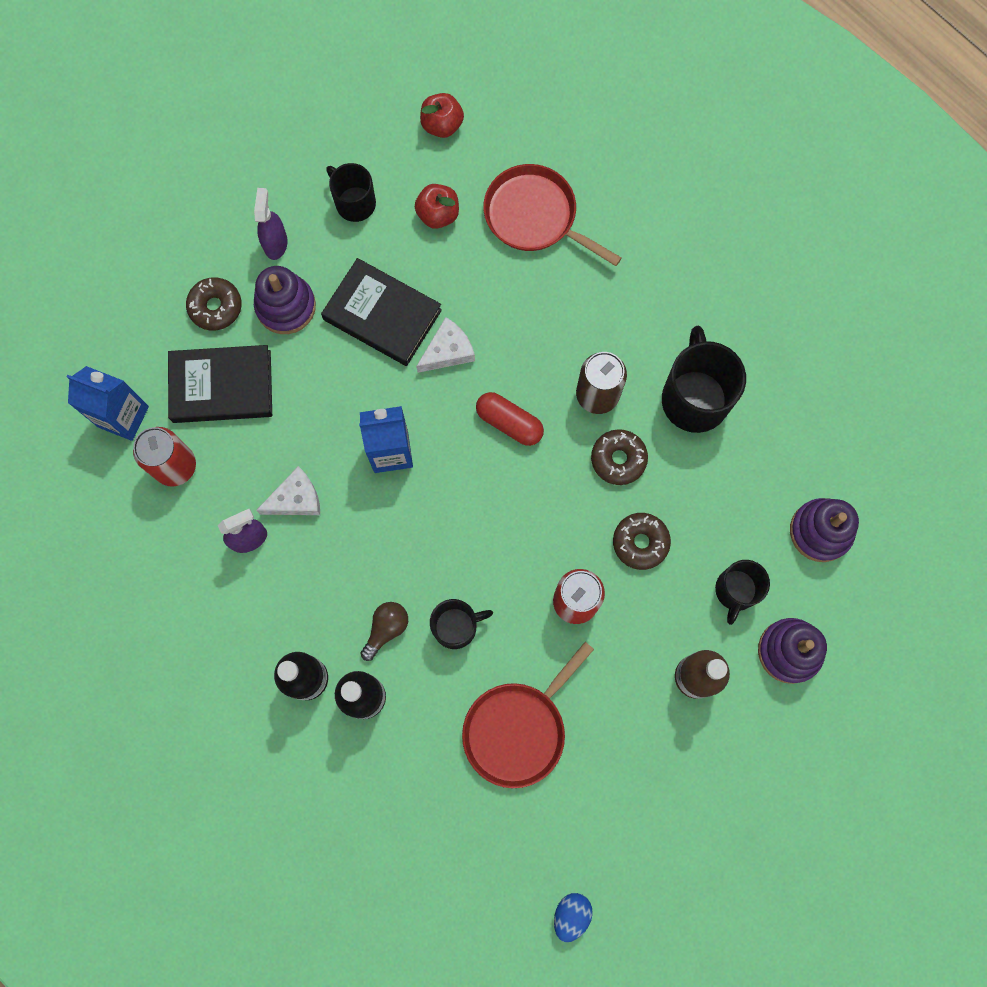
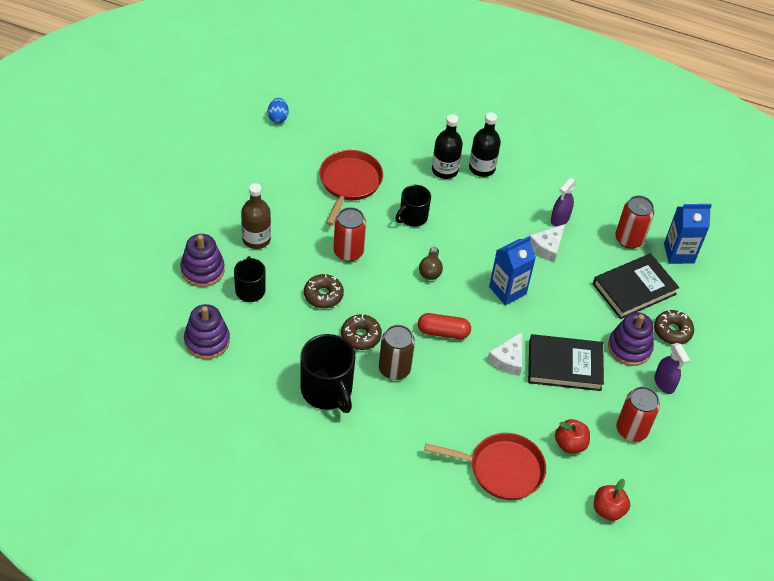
camera: 150 degrees right, 25 degrees down
black mug [326,163,376,222] -> red can [616,386,660,442]
brown light bulb [360,602,408,661] -> brown light bulb moved to [419,247,443,280]

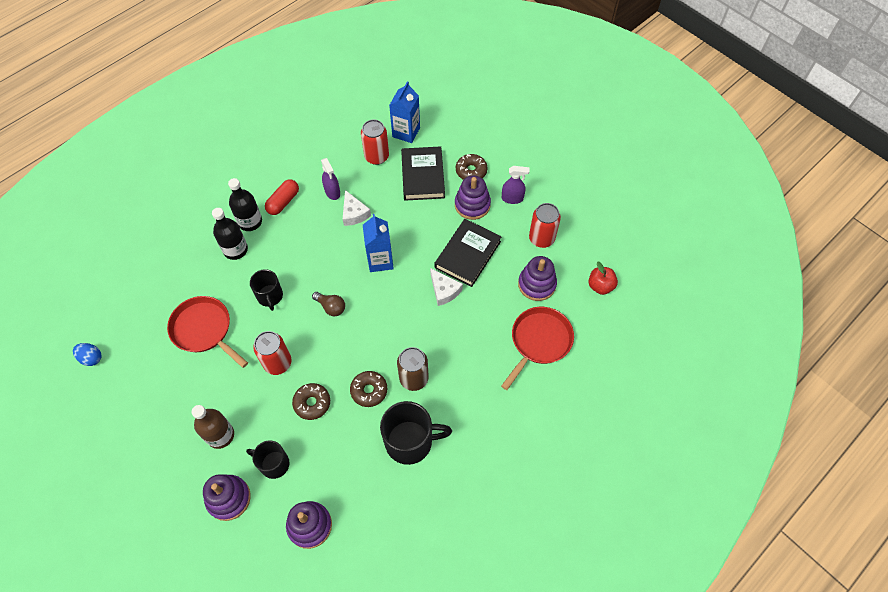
camera: 60 degrees left, 10 degrees up
red capsule [418,313,471,339] -> red capsule moved to [265,179,299,215]
red apple [555,419,590,454] -> purple stacking toy [518,256,557,301]

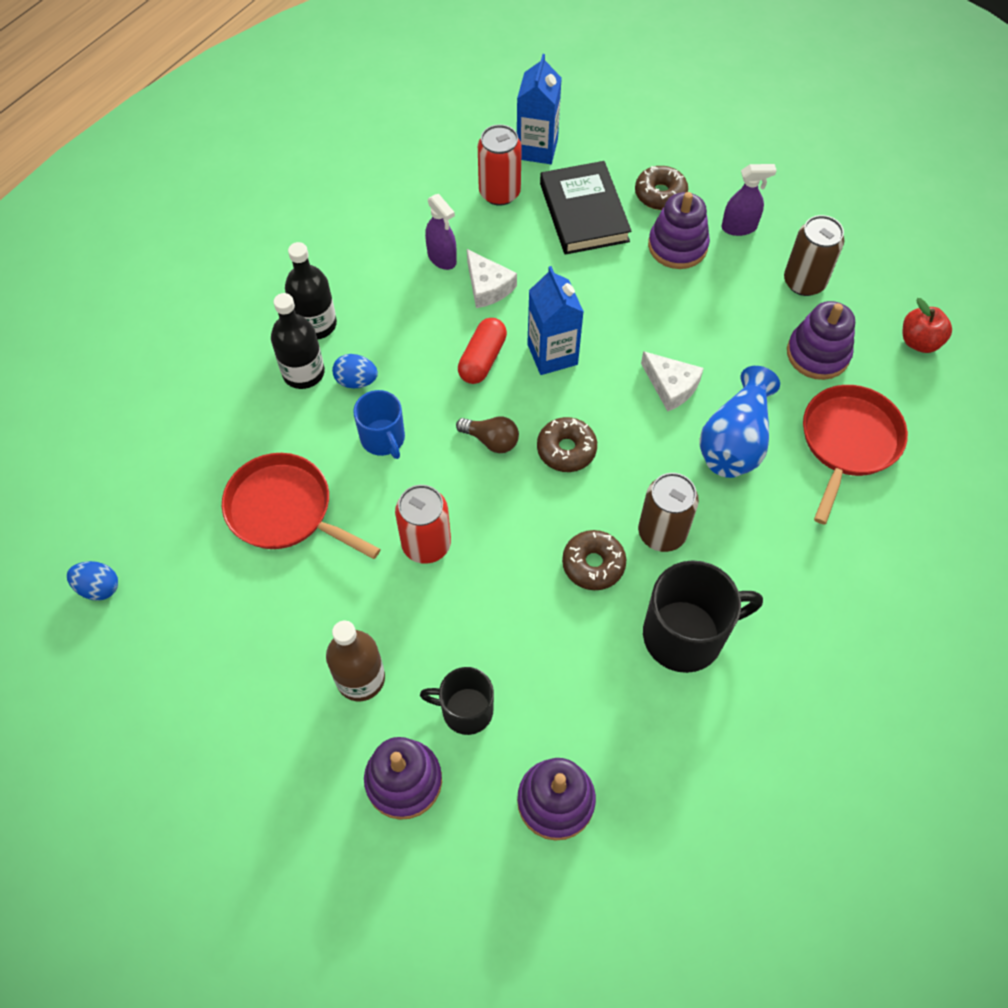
camera: 10 degrees left, 0 degrees up
black mug [250,269,283,311] -> blue mug [353,390,405,459]
red capsule [265,179,299,215] -> red capsule moved to [458,318,507,384]
brown donut [292,383,330,420] -> brown donut moved to [537,417,597,472]
black book [435,219,502,287] -> none
red can [529,203,561,248] -> brown can [784,215,845,296]
none -> blue egg [332,354,378,388]
none -> blue vase [699,366,780,478]

